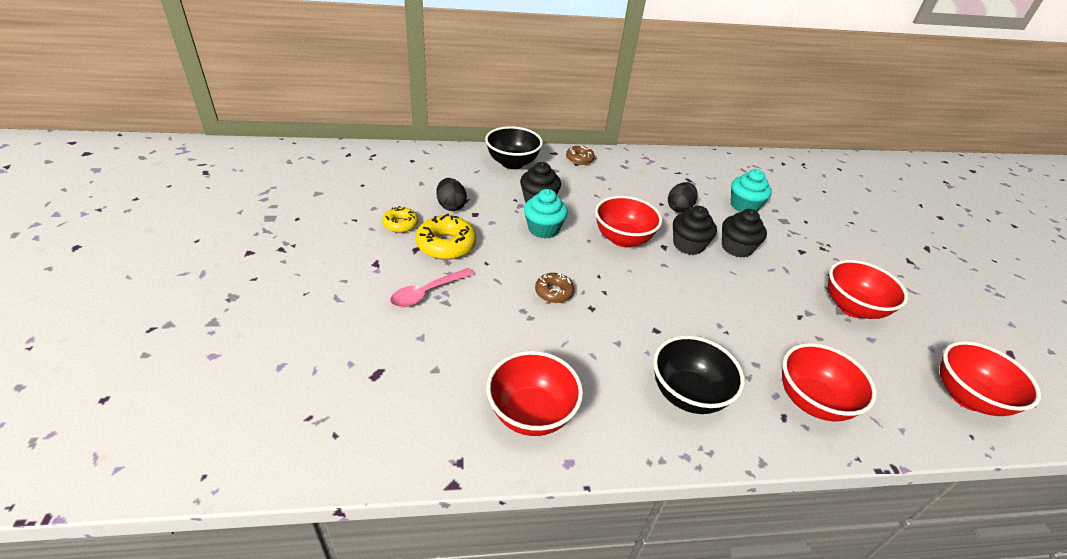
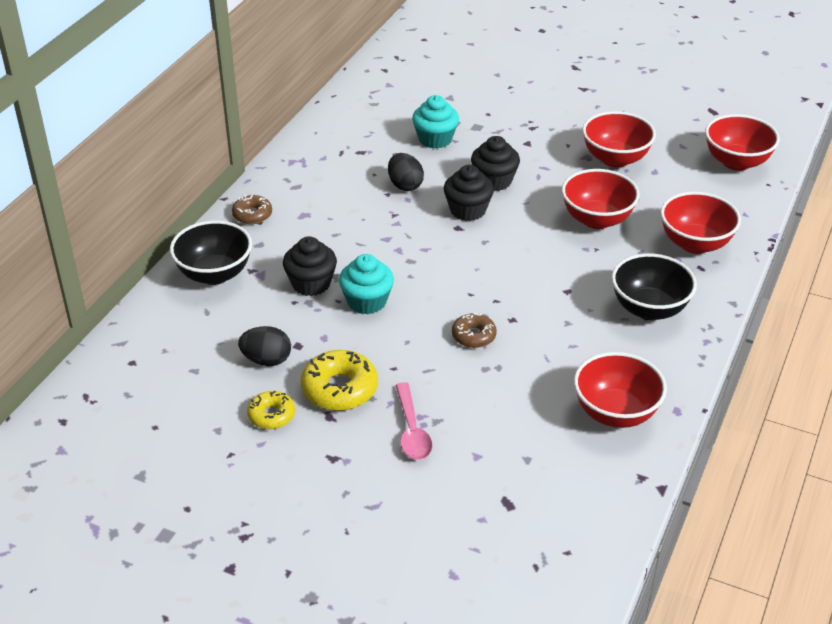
camera: 55 degrees left, 0 degrees up
red bowl [595,196,662,247] -> red bowl moved to [562,169,640,229]

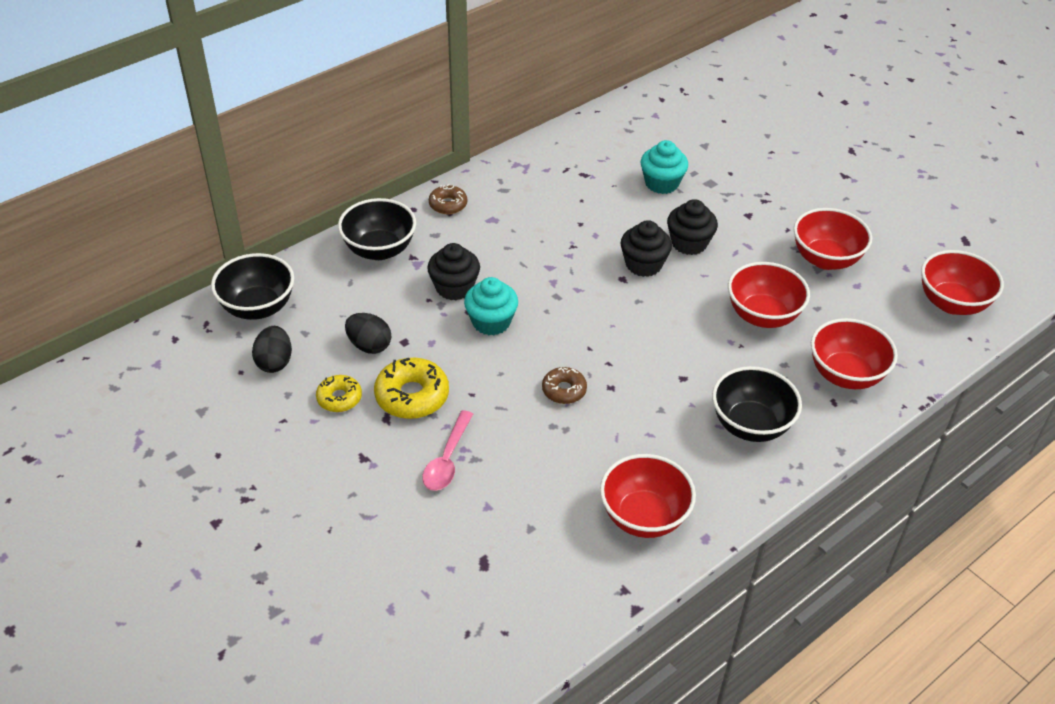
camera: 25 degrees right, 5 degrees up
black egg [388,153,424,191] -> black egg moved to [252,326,292,373]
none -> black bowl [211,253,294,320]

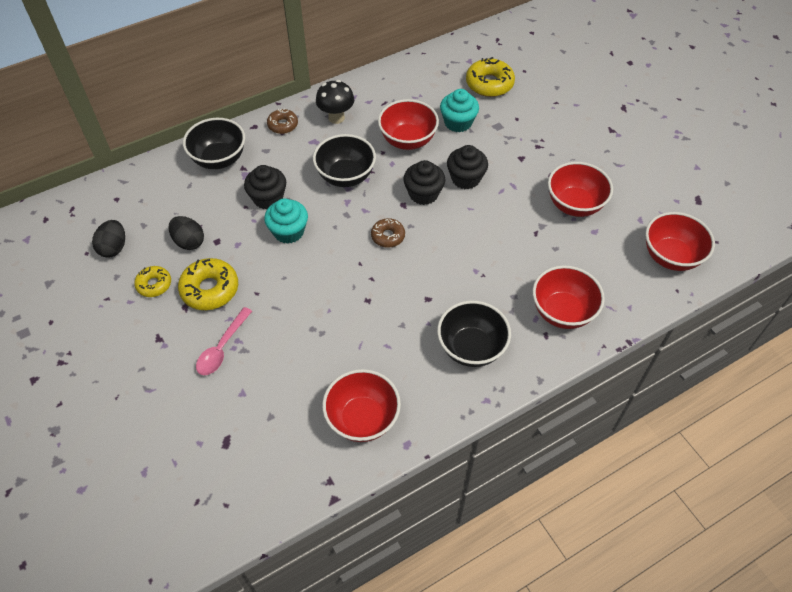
camera: 10 degrees right, 10 degrees up
black bowl [211,253,294,320] -> black bowl moved to [313,134,376,187]
brown donut [542,367,587,404] -> brown donut moved to [371,218,405,248]
red bowl [728,262,810,328] -> red bowl moved to [378,99,439,150]
none -> black mushroom [316,80,354,124]
none -> yellow donut [466,57,515,97]

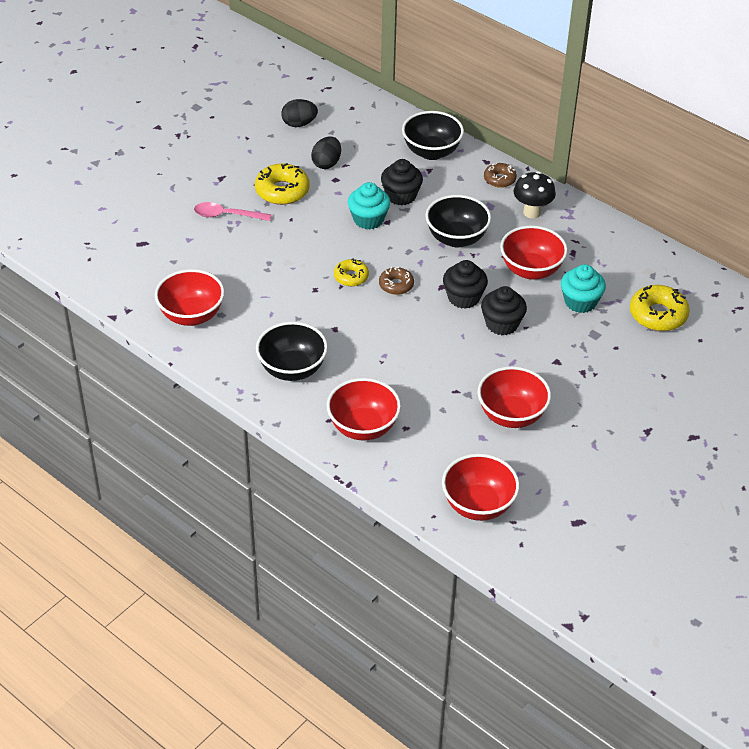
camera: 70 degrees right, 10 degrees down
yellow donut [134,266,171,297] -> yellow donut moved to [334,258,369,286]

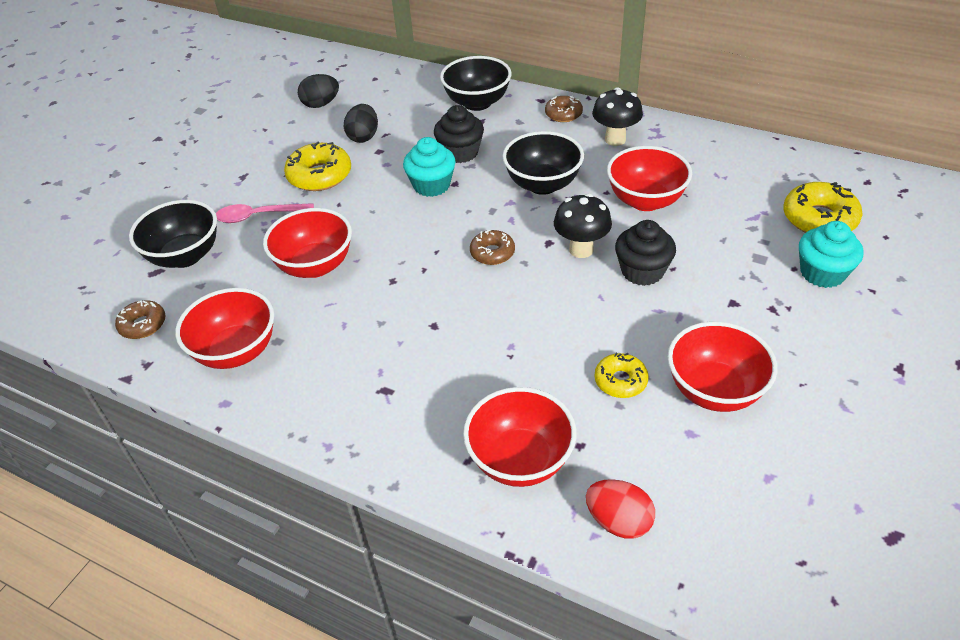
camera: 10 degrees left, 0 degrees up
black bowl [256,322,328,381] -> black bowl moved to [129,200,217,268]
yellow donut [334,258,369,286] -> yellow donut moved to [594,353,649,398]
red bowl [442,454,520,521] -> red bowl moved to [263,208,352,278]
black cupcake [443,260,488,309] -> black mushroom [554,194,612,258]
turquoise cupcake [561,264,606,313] -> turquoise cupcake moved to [799,221,863,288]
none -> brown donut [115,300,166,339]
none -> red egg [586,479,655,539]

